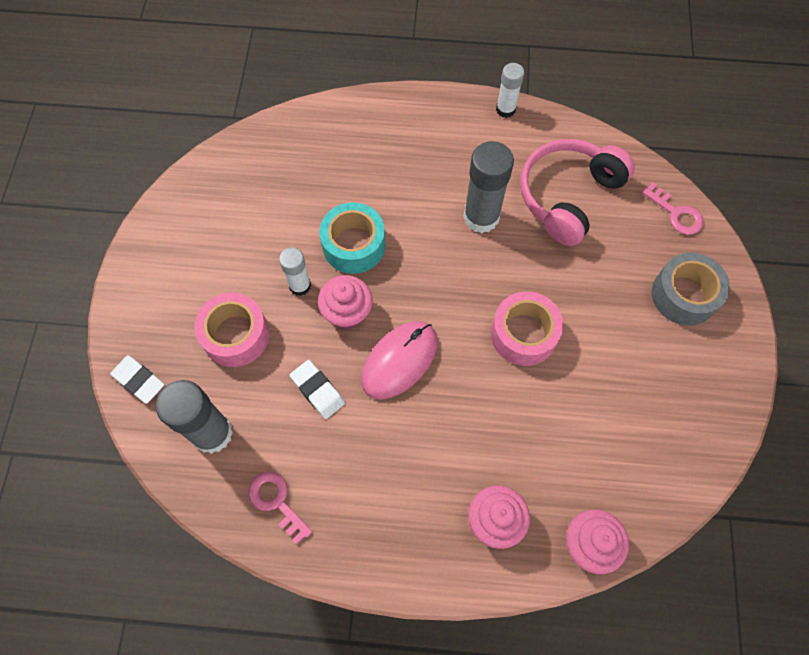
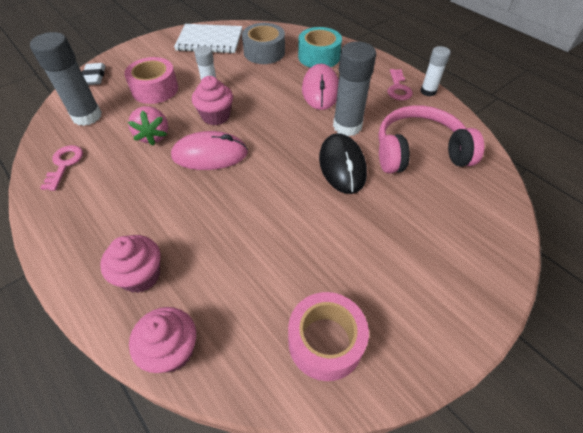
camera: 45 degrees right, 15 degrees down
white eraser [290,360,345,419] -> pink strawberry [128,106,168,146]
turquoise tape [319,202,385,274] -> turquoise tape moved to [298,27,342,68]
pink tape [491,291,564,366] -> pink tape moved to [288,292,369,381]
pink key [642,182,704,235] -> pink key moved to [387,69,413,100]
grey tape [652,253,730,326] -> grey tape moved to [242,23,285,64]
none -> white notebook [174,24,242,53]
none -> pink mouse [302,64,339,110]
none -> black mouse [319,133,367,194]

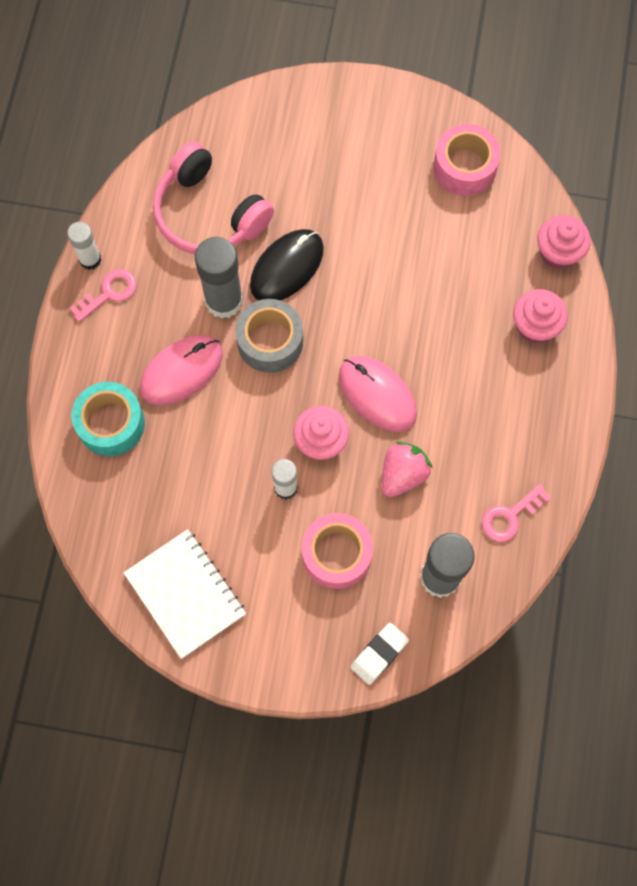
camera: 130 degrees left, 20 degrees up
grey tape [242,23,285,64] -> grey tape moved to [235,299,303,373]

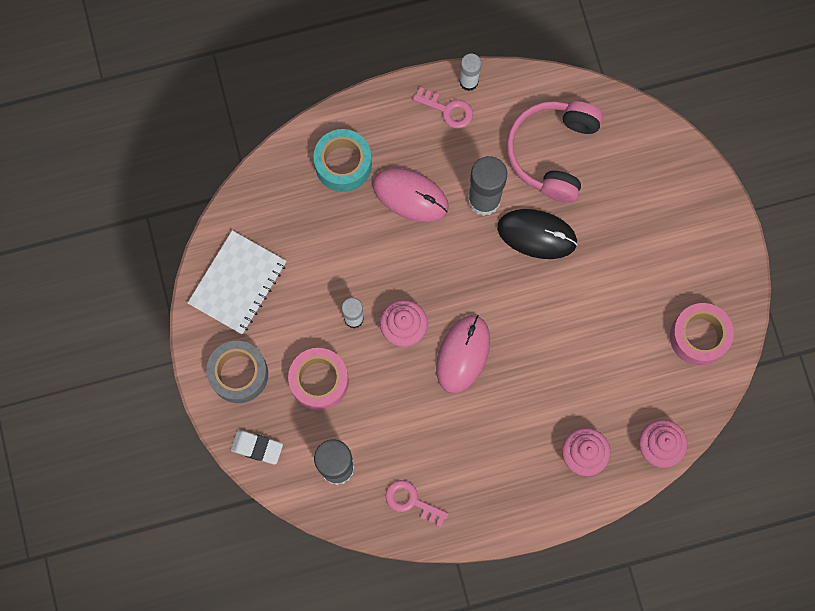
camera: 65 degrees right, 5 degrees up
grey tape [235,299,303,373] -> grey tape moved to [206,341,268,403]
pink strawberry [382,441,432,497] -> none

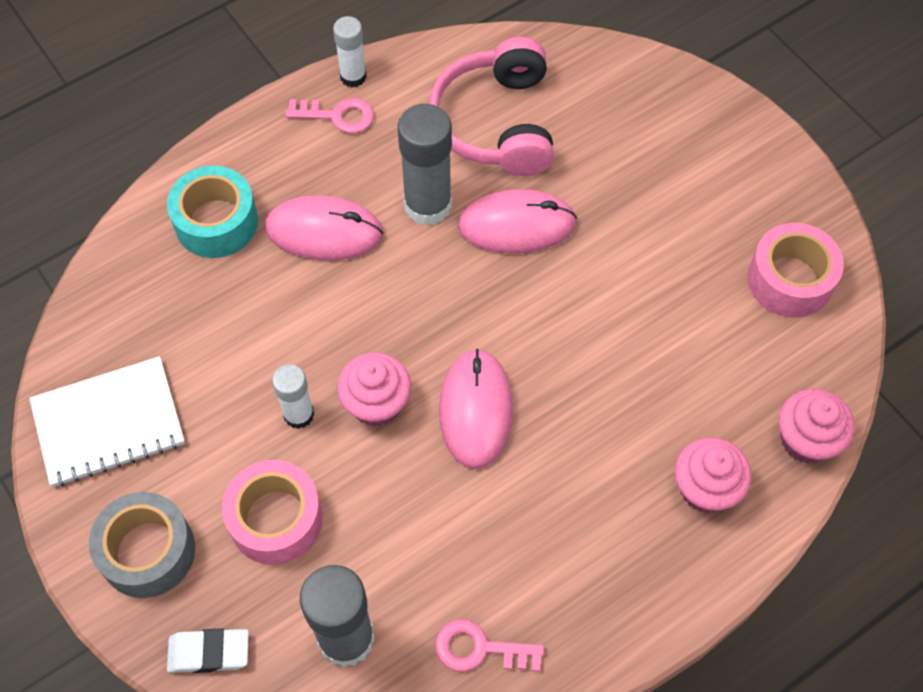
camera: 20 degrees left, 15 degrees down
white notebook [188,230,286,335] -> white notebook turned 60 degrees clockwise [29,356,185,487]
black mouse [497,209,578,259] -> pink mouse [458,189,577,253]

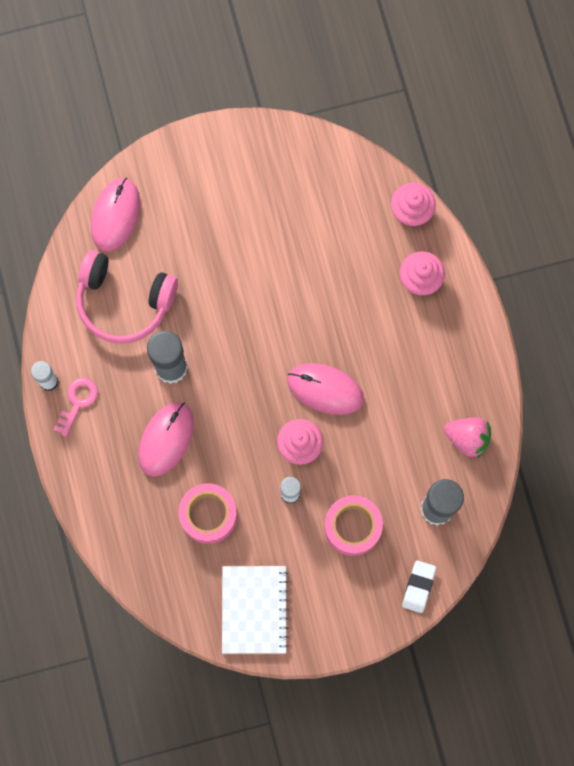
camera: 70 degrees left, 15 degrees up
grey tape [89,492,195,598] -> none
turquoise tape [167,166,258,258] -> none
pink key [435,619,544,672] -> pink strawberry [444,417,491,458]
pink mouse [458,189,577,253] -> pink mouse moved to [91,178,140,252]
pink tape [747,223,844,318] -> pink tape moved to [179,483,237,544]

